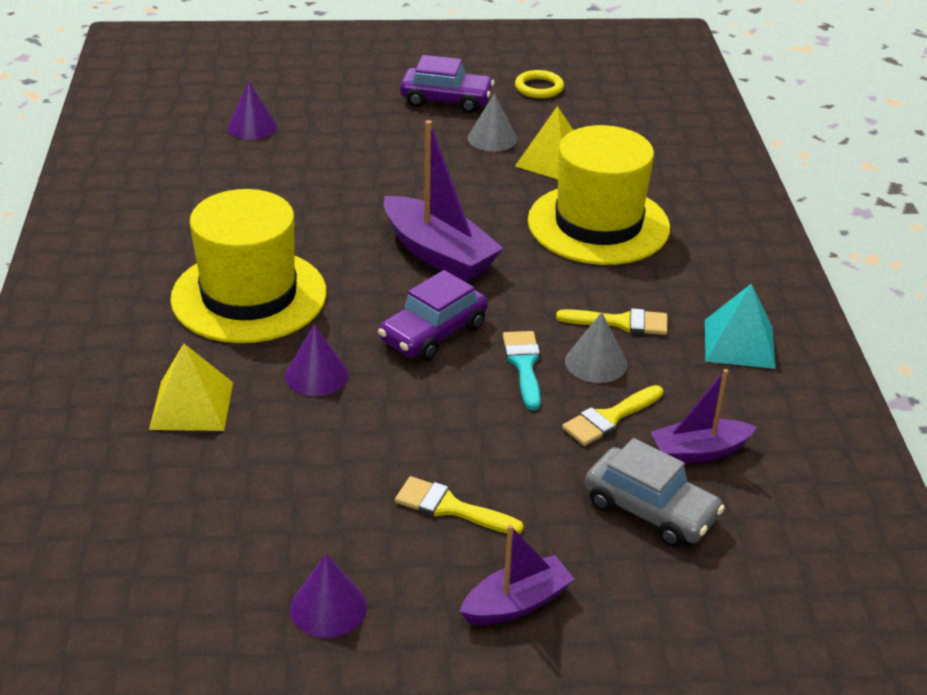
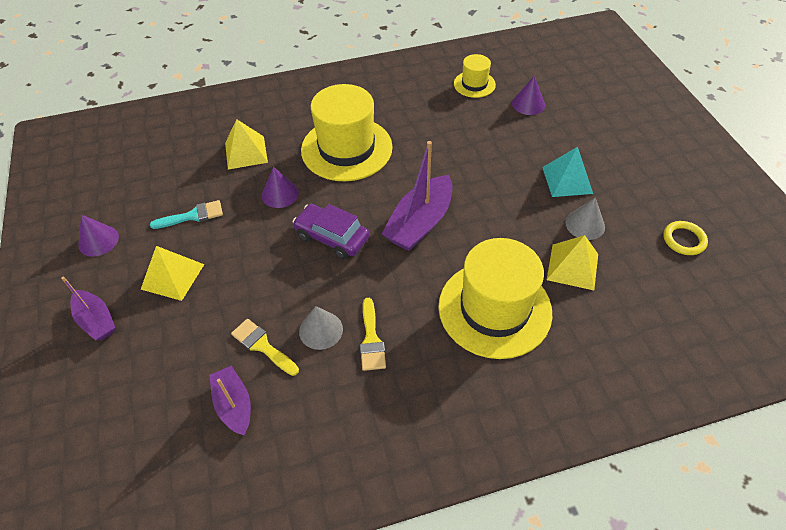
camera: 80 degrees right, 15 degrees up
yellow brush [395,476,524,534] -> yellow pyramid [141,246,204,301]
purple car [400,55,494,113] -> none
turquoise brush [503,331,541,410] -> turquoise brush moved to [150,200,223,229]
grey car [585,438,725,548] -> none
turquoise pyramid [705,284,776,369] -> turquoise pyramid moved to [542,147,593,197]
none -> yellow hat [454,54,496,98]

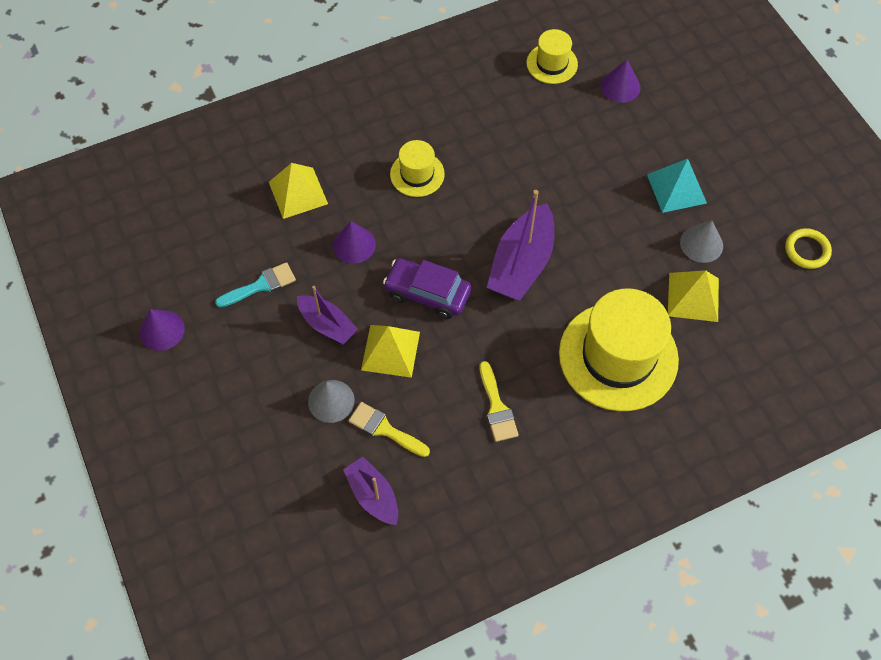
camera: 10 degrees left, 10 degrees up
purple boat [61,277,115,340] -> purple boat moved to [297,286,358,345]
yellow pyramid [141,246,204,301] -> yellow pyramid moved to [361,325,420,378]
grey cone [299,306,343,350] -> grey cone moved to [308,380,355,423]
yellow hat [301,84,393,181] -> yellow hat [390,140,445,197], size x0.50

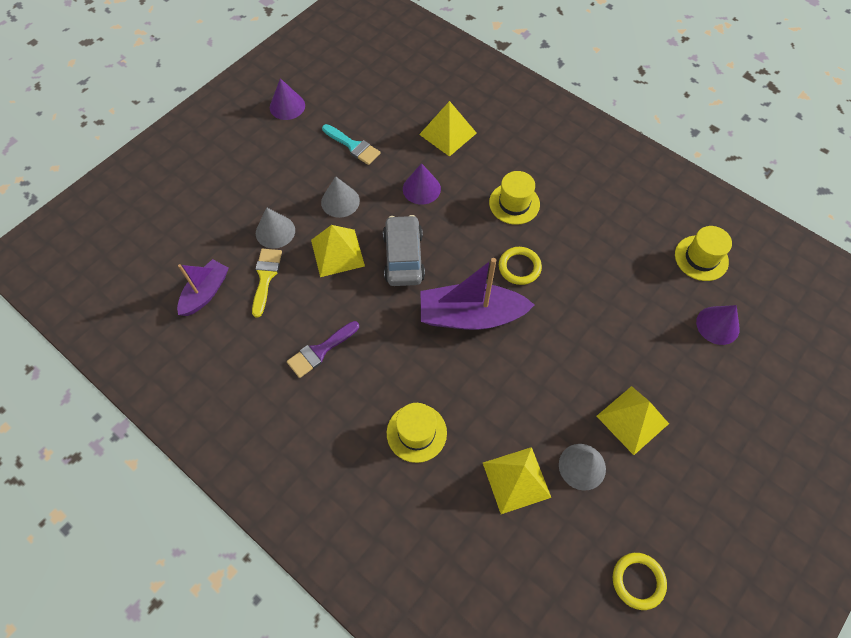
camera: 65 degrees right, 0 degrees up
purple boat [297,286,358,345] -> grey cone [321,176,360,218]
purple car [383,258,472,319] -> grey car [383,215,425,286]
yellow brush [480,361,519,442] -> purple brush [287,321,359,378]
yellow hat [559,288,679,411] -> yellow hat [387,403,447,463], size x0.50
turquoise pyramid [647,159,707,213] -> yellow pyramid [597,386,669,455]
none -> yellow ring [499,247,542,285]

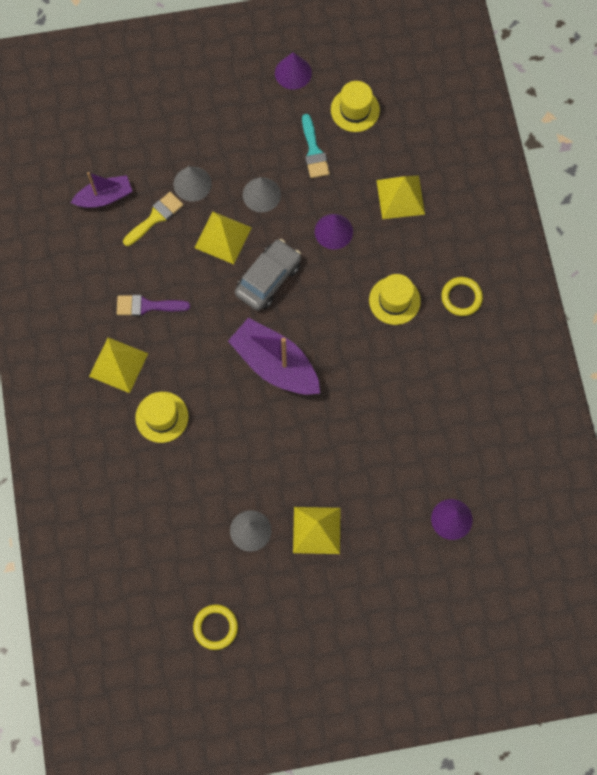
camera: 40 degrees right, 10 degrees up
yellow pyramid [483,447,551,514] -> yellow pyramid moved to [89,337,148,393]
yellow ring [499,247,542,285] -> yellow ring moved to [441,277,483,316]
yellow hat [675,226,732,281] -> yellow hat moved to [331,81,380,132]

